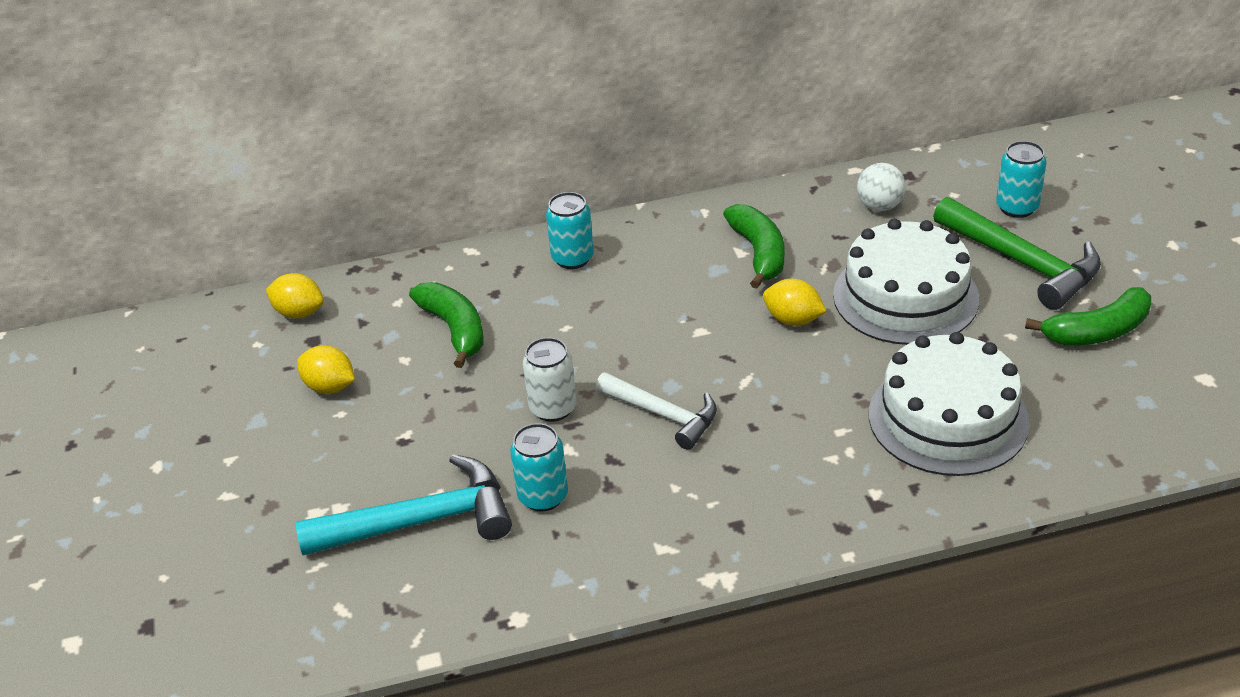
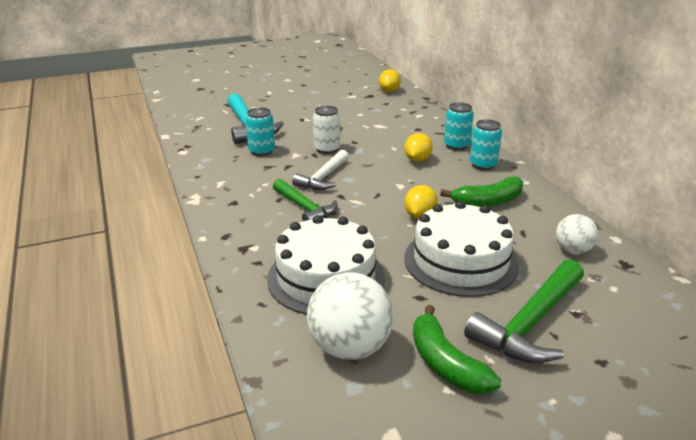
camera: 80 degrees right, 10 degrees down
yellow lemon [297,345,355,394] -> yellow lemon moved to [404,133,433,162]
green banana [409,282,484,368] -> none
turquoise can [996,141,1046,218] -> turquoise can moved to [470,119,502,170]
none -> green hammer [273,179,337,221]
none -> white ball [307,272,394,360]

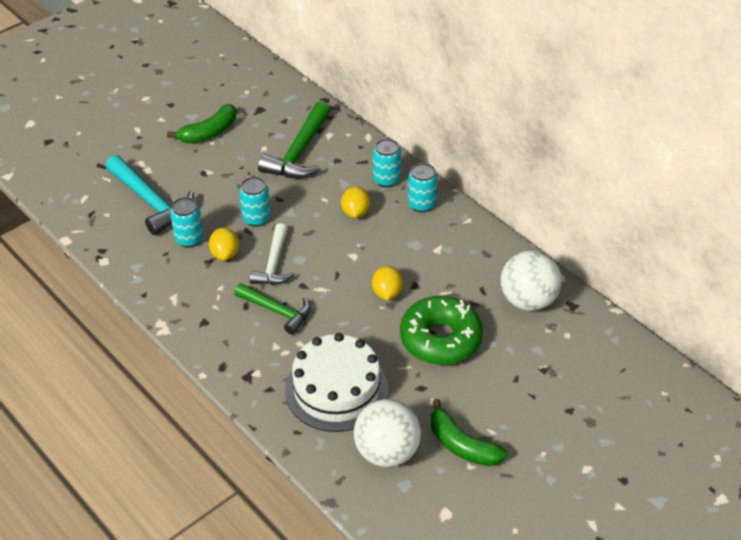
camera: 20 degrees left, 15 degrees up
white can [313,106,340,154] -> turquoise can [239,177,271,227]
yellow lemon [379,69,401,92] -> yellow lemon moved to [209,228,239,261]
white cake [404,201,519,297] -> green donut [400,296,483,365]
green banana [440,177,523,207] -> green banana moved to [167,104,236,143]
green hammer [464,259,584,363] -> green hammer moved to [258,102,331,178]
white ball [556,214,598,254] -> white ball [501,250,562,311], size x1.73

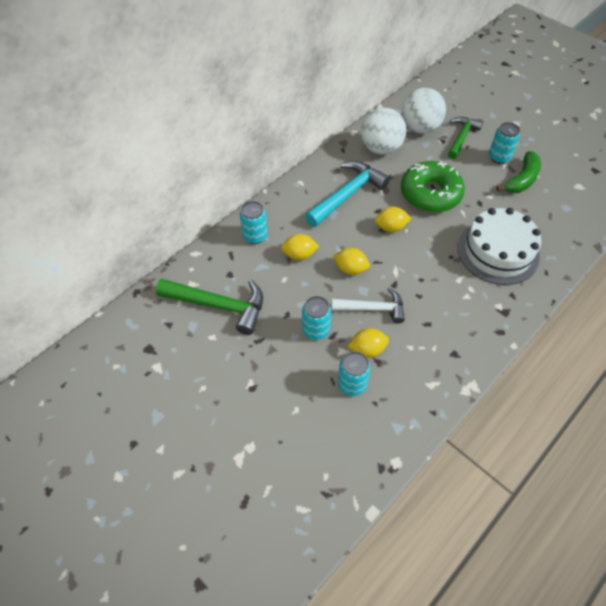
camera: 95 degrees left, 10 degrees up
turquoise hammer [106,155,194,235] -> turquoise hammer moved to [305,161,390,227]
green banana [167,104,236,143] -> none
green hammer [234,283,311,335] -> green hammer moved to [448,117,483,159]
white ball [354,399,421,467] -> white ball moved to [401,88,446,134]
turquoise can [408,163,437,212] -> turquoise can moved to [489,122,520,164]
none -> yellow lemon [333,248,370,275]

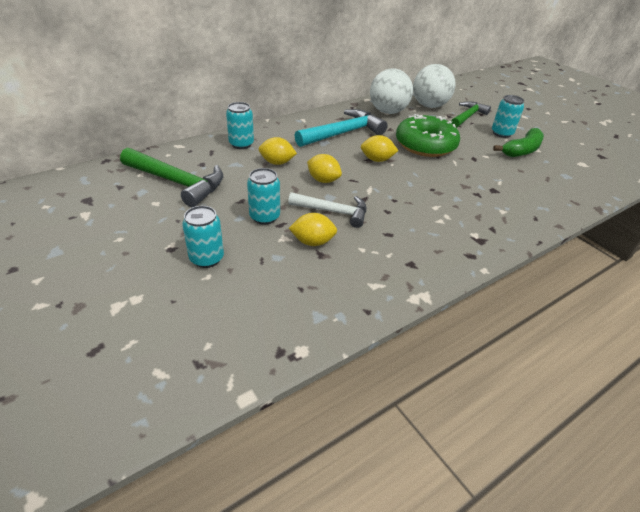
camera: 10 degrees right, 15 degrees down
turquoise can [338,352,371,396] -> turquoise can moved to [182,206,224,268]
white cake [457,208,541,285] -> none

